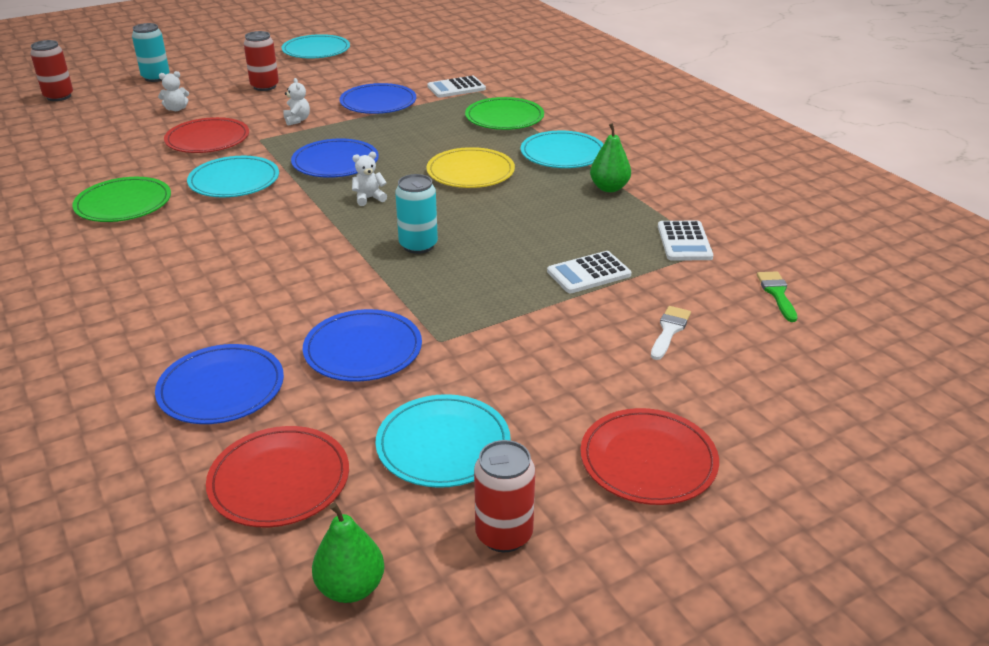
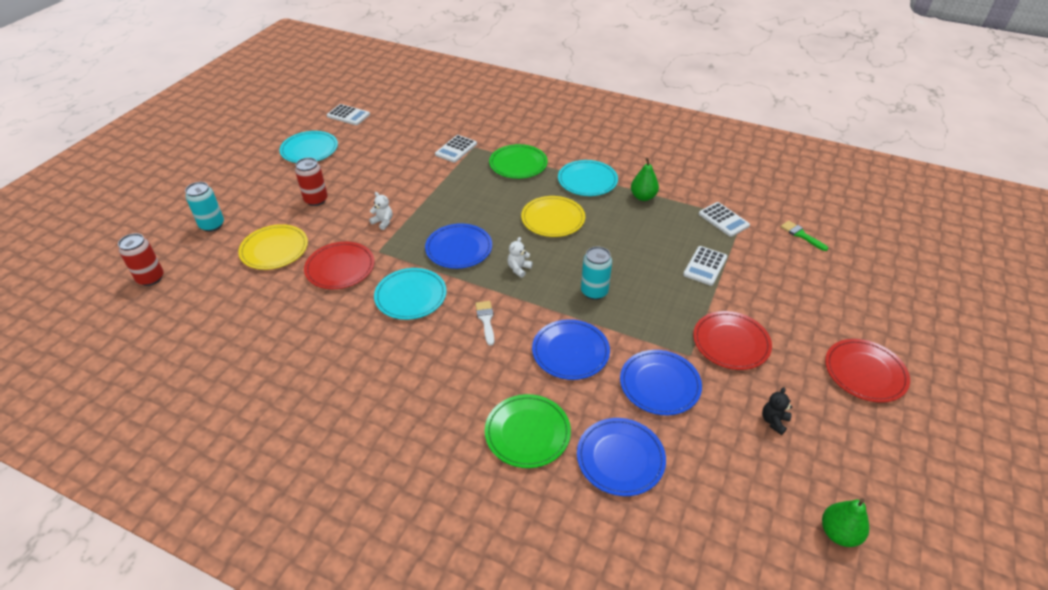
camera: 35 degrees left, 10 degrees up
green plate [72,177,171,222] -> green plate moved to [485,394,571,468]
white teddy bear [158,71,189,111] -> yellow plate [238,224,308,270]
red plate [206,426,349,527] -> red plate moved to [693,311,772,370]
blue plate [340,83,416,114] -> blue plate moved to [532,319,610,380]
turquoise plate [375,394,511,488] -> black teddy bear [762,387,792,435]
red can [474,440,535,552] -> none
white brush [651,306,691,360] -> white brush moved to [475,301,494,345]
none -> white calculator [327,104,370,125]

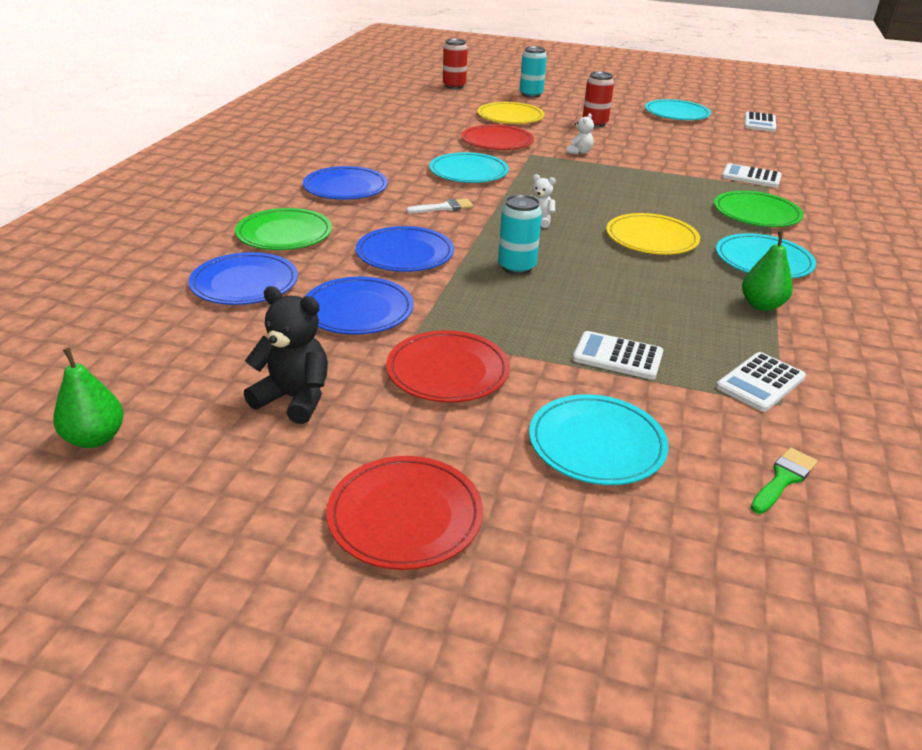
camera: 80 degrees right, 10 degrees down
blue plate [425,223,492,269] -> blue plate moved to [303,166,388,200]
black teddy bear [762,387,792,435] -> black teddy bear [244,286,328,424], size x1.75
none -> turquoise plate [529,394,669,485]

